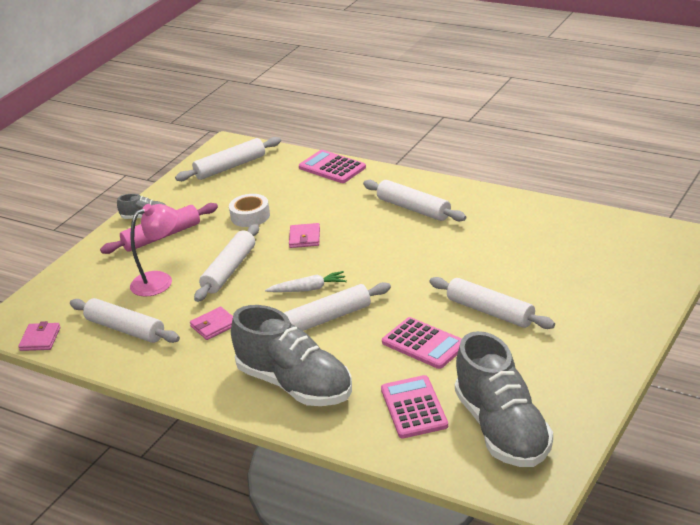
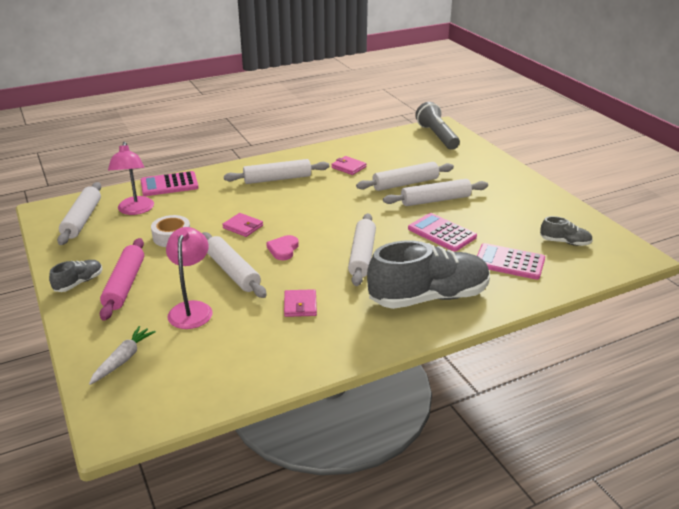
camera: 60 degrees left, 0 degrees up
pink wallet [18,321,60,351] -> pink wallet moved to [331,156,366,175]
white rolling pin [70,298,180,343] -> white rolling pin moved to [356,162,454,191]
white carrot [265,271,347,292] -> white carrot moved to [89,326,156,385]
pink calculator [382,317,462,369] -> pink calculator turned 120 degrees counterclockwise [408,213,477,252]
grey shoe [455,331,553,467] -> grey shoe [540,216,593,246], size x0.44
none -> pink lamp [108,142,154,215]
none -> pink heart [266,235,299,260]
none -> grey flashlight [415,102,460,150]

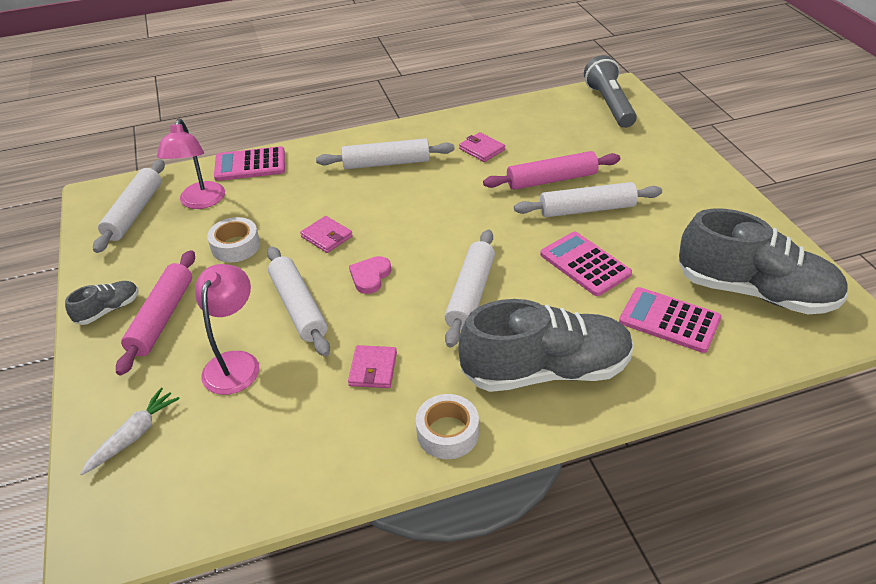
camera: 10 degrees right, 10 degrees up
white rolling pin [356,162,454,191] -> pink rolling pin [483,151,620,190]
grey shoe [540,216,593,246] -> grey shoe [679,208,848,314], size x2.26
none -> white tape [416,394,479,459]

